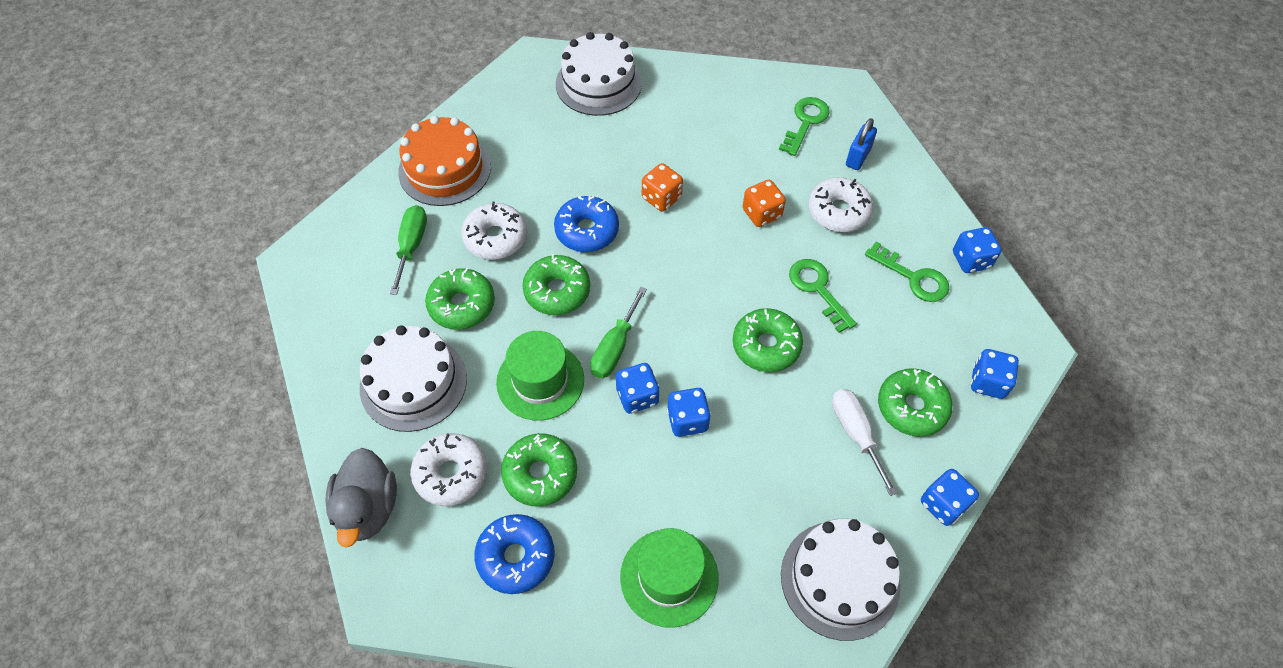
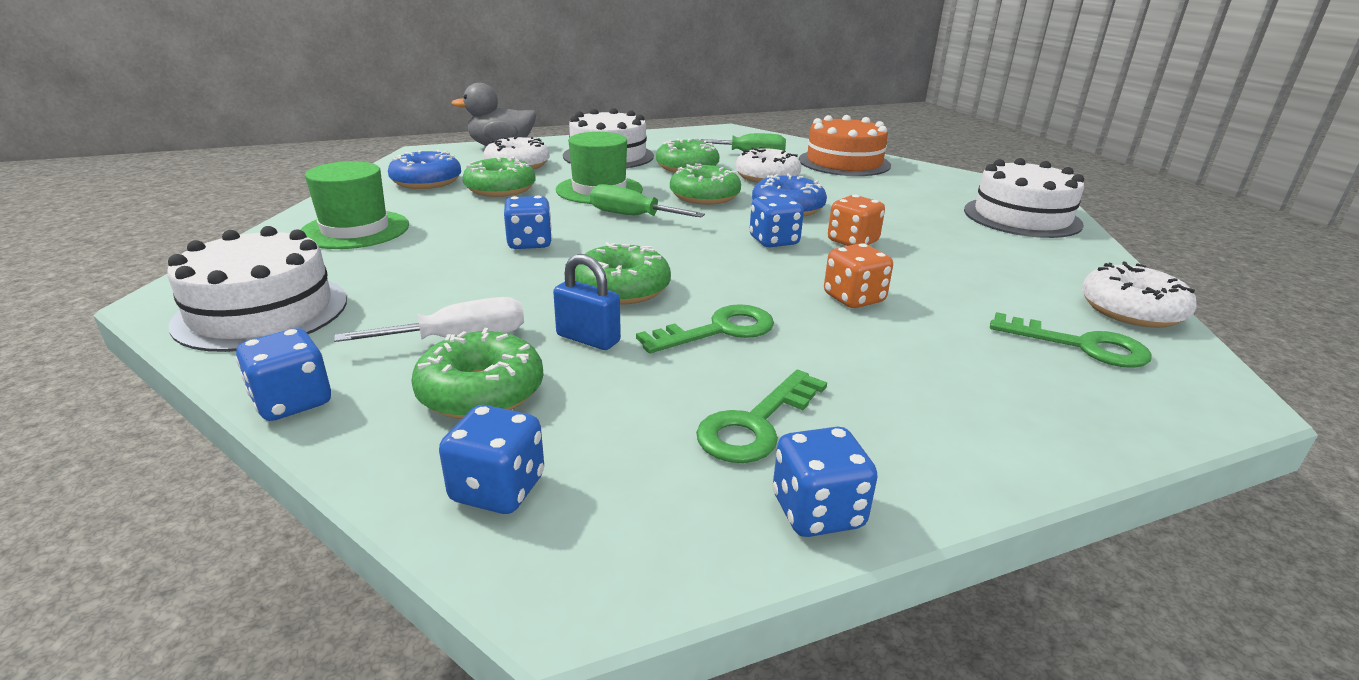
camera: 90 degrees right, 30 degrees down
blue dice [616,363,660,414] -> blue dice moved to [749,194,804,247]
white donut [808,177,873,232] -> white donut moved to [1082,261,1197,328]
blue padlock [846,118,877,170] -> blue padlock moved to [553,254,621,350]

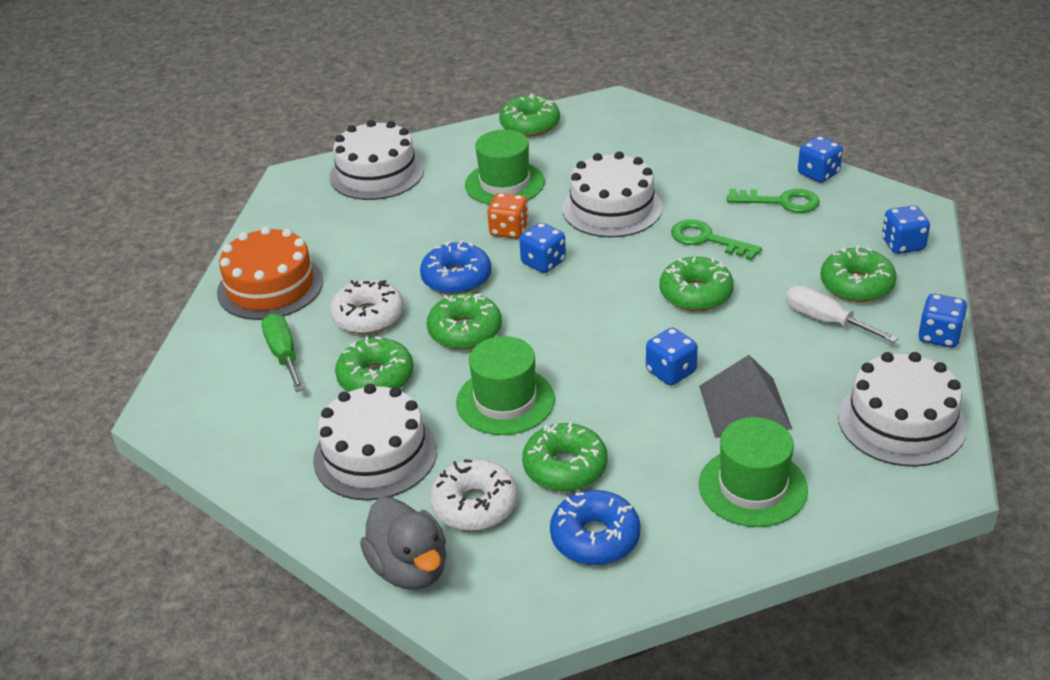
camera: 115 degrees left, 10 degrees up
blue padlock [553,254,621,350] -> none
green screwdriver [590,184,705,218] -> none
orange dice [824,243,893,308] -> white cake [562,152,662,237]
green key [990,312,1152,368] -> none
white donut [1082,261,1197,328] -> green donut [499,93,560,137]
none -> green hat [465,130,545,205]
none -> grey pyramid [699,355,792,438]

